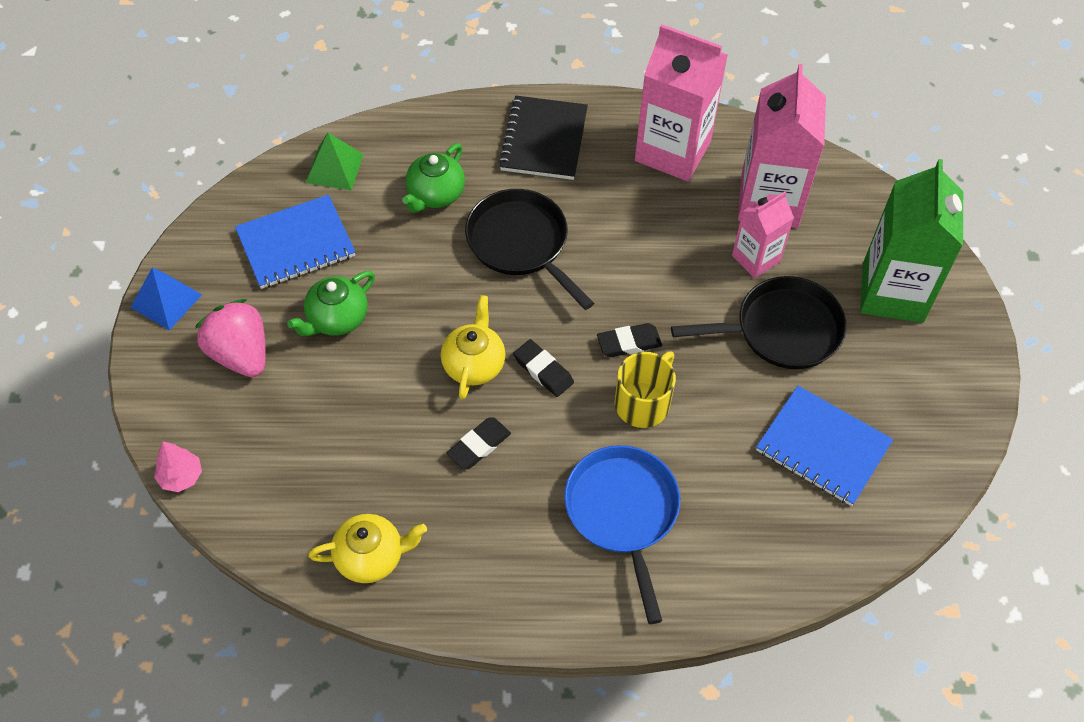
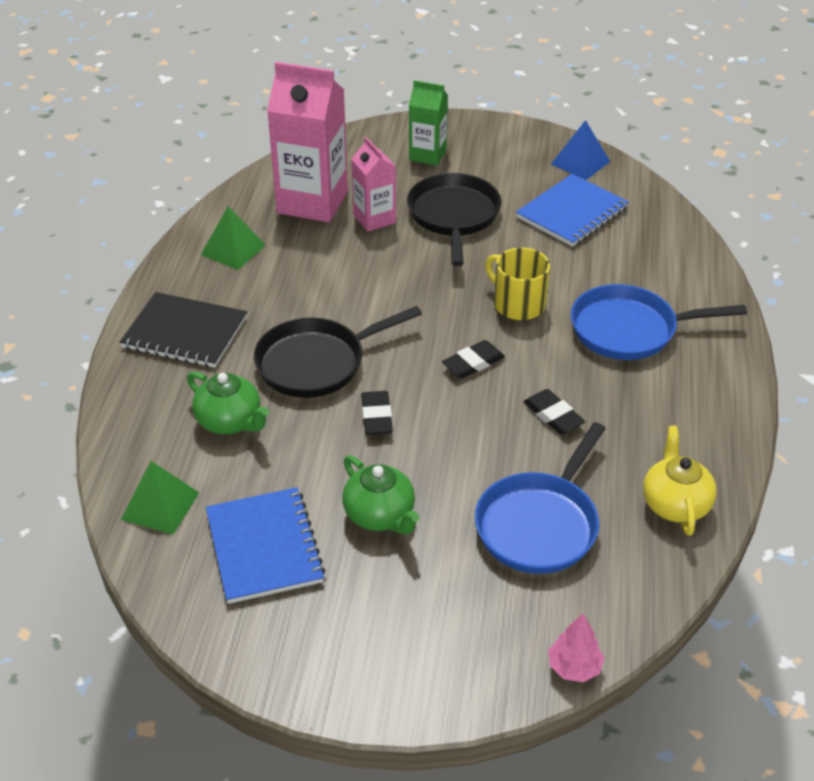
camera: 80 degrees left, 15 degrees down
blue pyramid [130,268,202,330] -> blue pyramid moved to [551,120,610,180]
pink strawberry [195,299,266,377] -> none
yellow teapot [441,295,505,399] -> none
black eraser [597,323,662,357] -> black eraser moved to [361,391,393,435]
pink carton [635,24,728,181] -> green pyramid [201,206,266,270]
green carton [860,159,963,323] -> green carton [409,80,448,166], size x0.56
none -> blue pan [475,422,606,574]

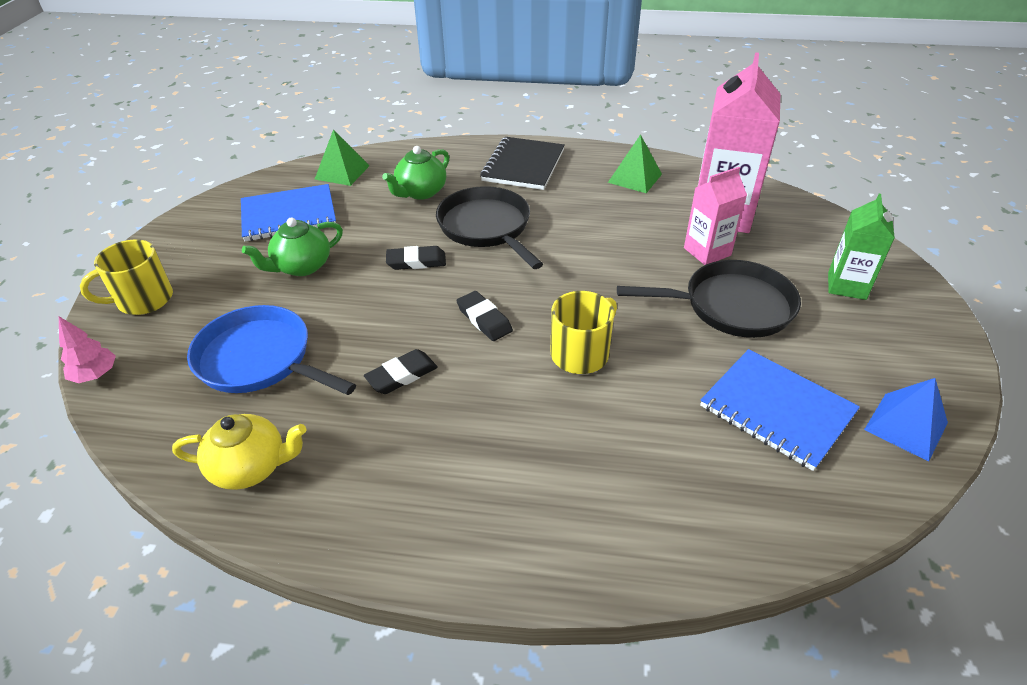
camera: 90 degrees right, 0 degrees up
blue pan [571,284,747,360] -> none
none -> yellow mug [80,239,173,315]

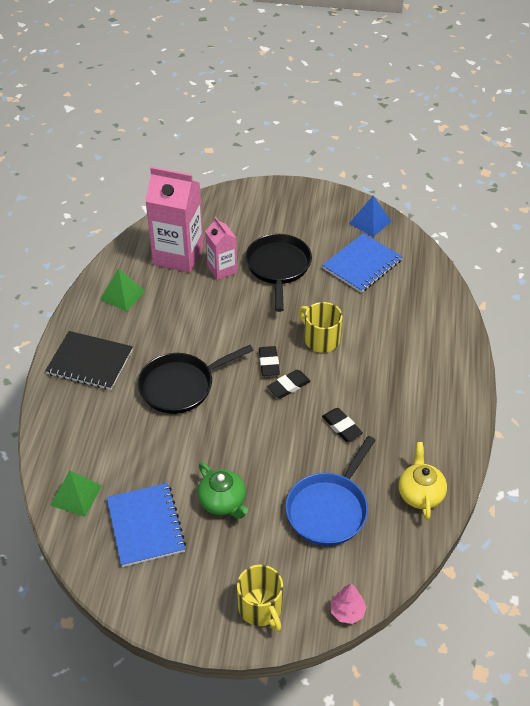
camera: 90 degrees left, 5 degrees up
green teapot [382,146,449,200] -> none
black eraser [386,246,446,270] -> black eraser moved to [259,346,280,376]
green carton [828,194,895,300] -> none

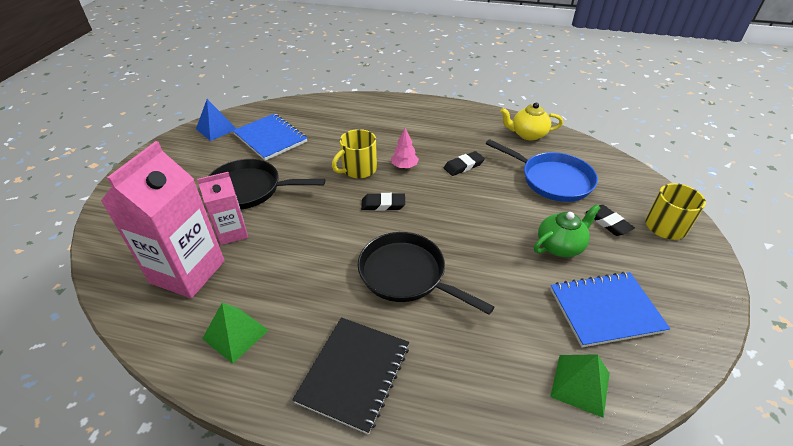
camera: 85 degrees left, 5 degrees down
black pan [138,345,254,414] -> black pan turned 150 degrees clockwise [358,232,494,315]
black eraser [267,370,311,399] -> black eraser moved to [585,205,635,236]
pink tree [331,583,366,624] -> pink tree moved to [391,128,419,169]

